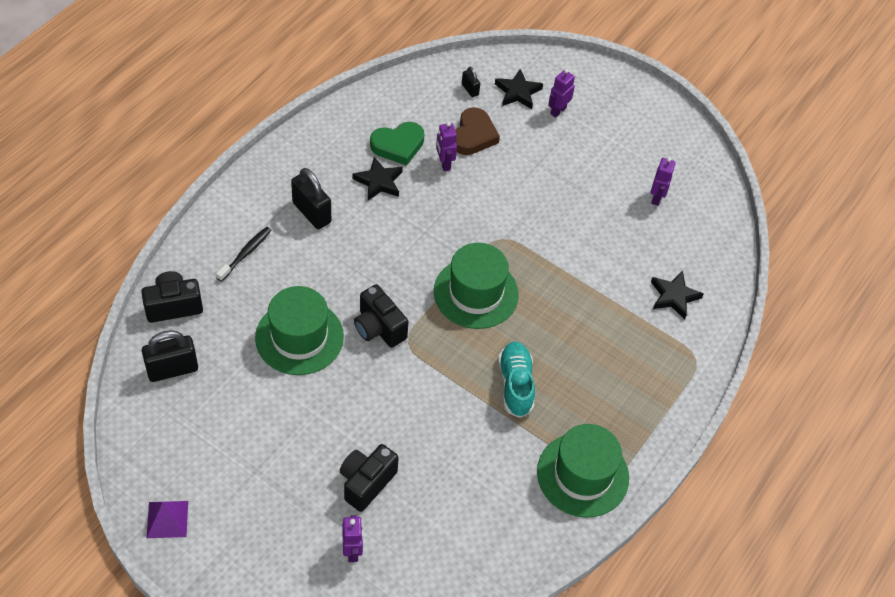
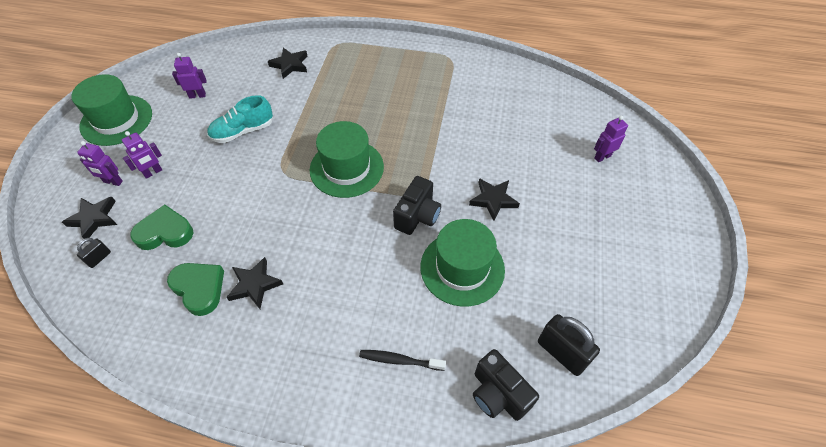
camera: 110 degrees left, 0 degrees up
purple pyramid [147,501,188,538] -> none
black padlock [291,168,331,229] -> none
black camera [340,444,399,512] -> none
purple robot [436,122,457,171] -> purple robot moved to [122,131,162,179]
brown heart [455,107,500,155] -> green heart [130,205,193,250]
turquoise shoe [498,342,535,418] -> turquoise shoe moved to [207,95,273,143]
green hat [537,424,629,518] -> green hat moved to [71,74,152,146]
none -> black star [469,178,520,221]

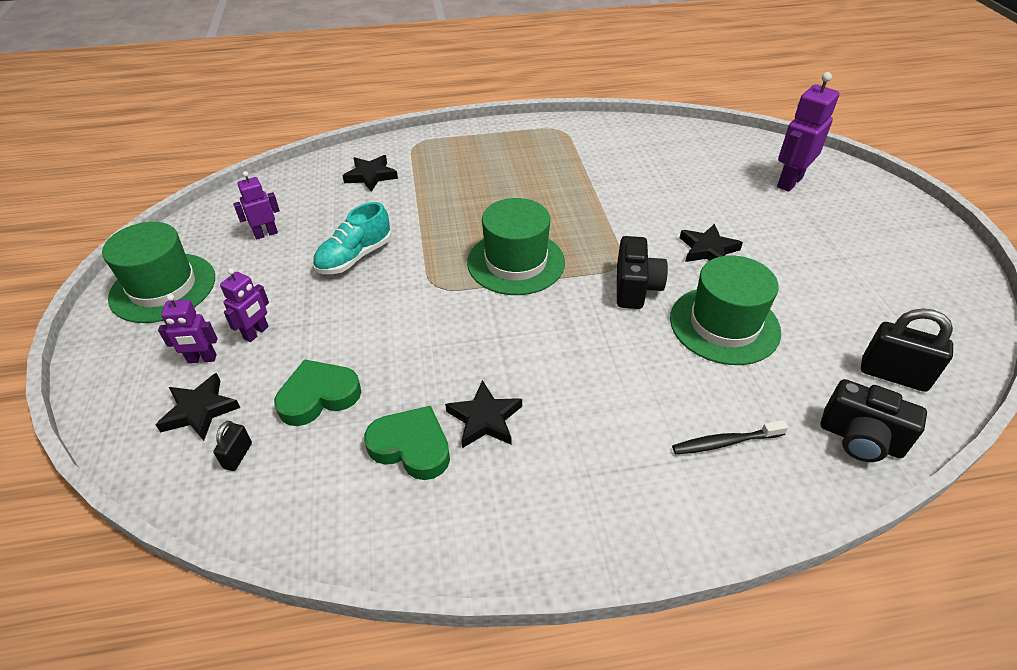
camera: 20 degrees left, 10 degrees down
purple robot [594,116,628,162] -> purple robot [777,72,840,192], size x1.69

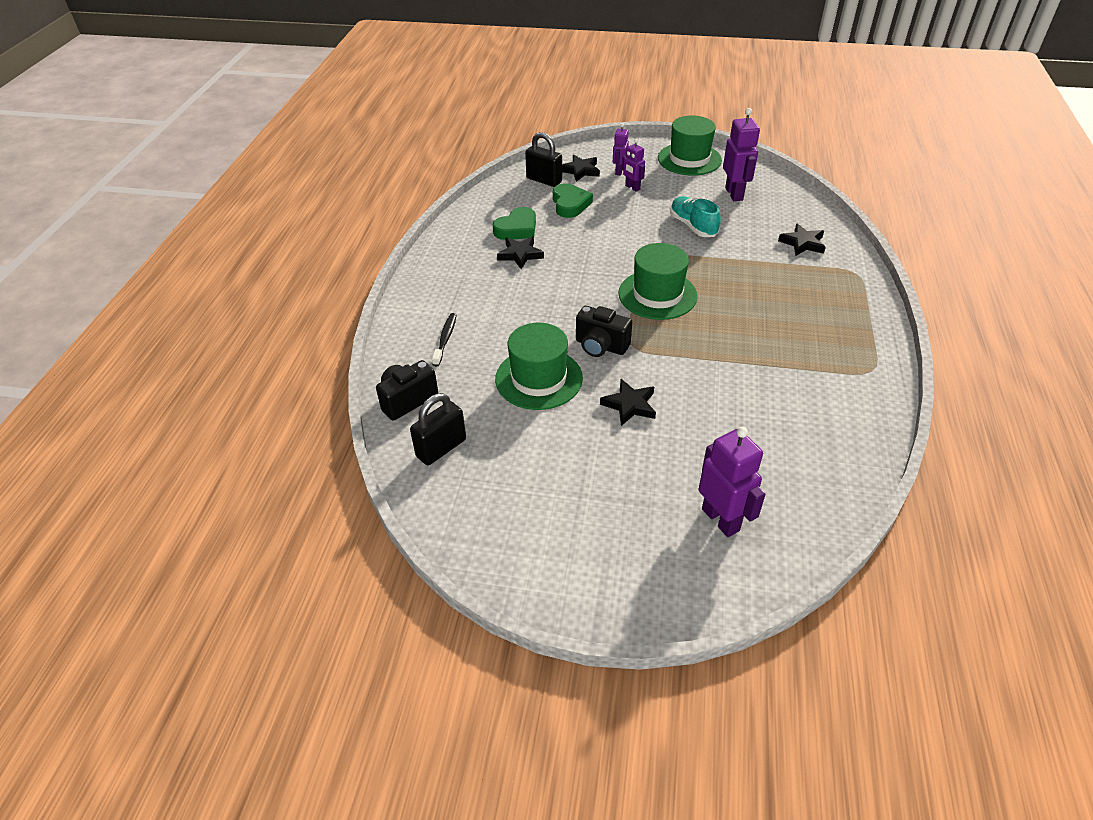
camera: 110 degrees right, 0 degrees up
black padlock [213,421,252,471] -> black padlock [525,132,562,187], size x1.94
purple robot [233,171,280,239] -> purple robot [723,108,760,201], size x1.69

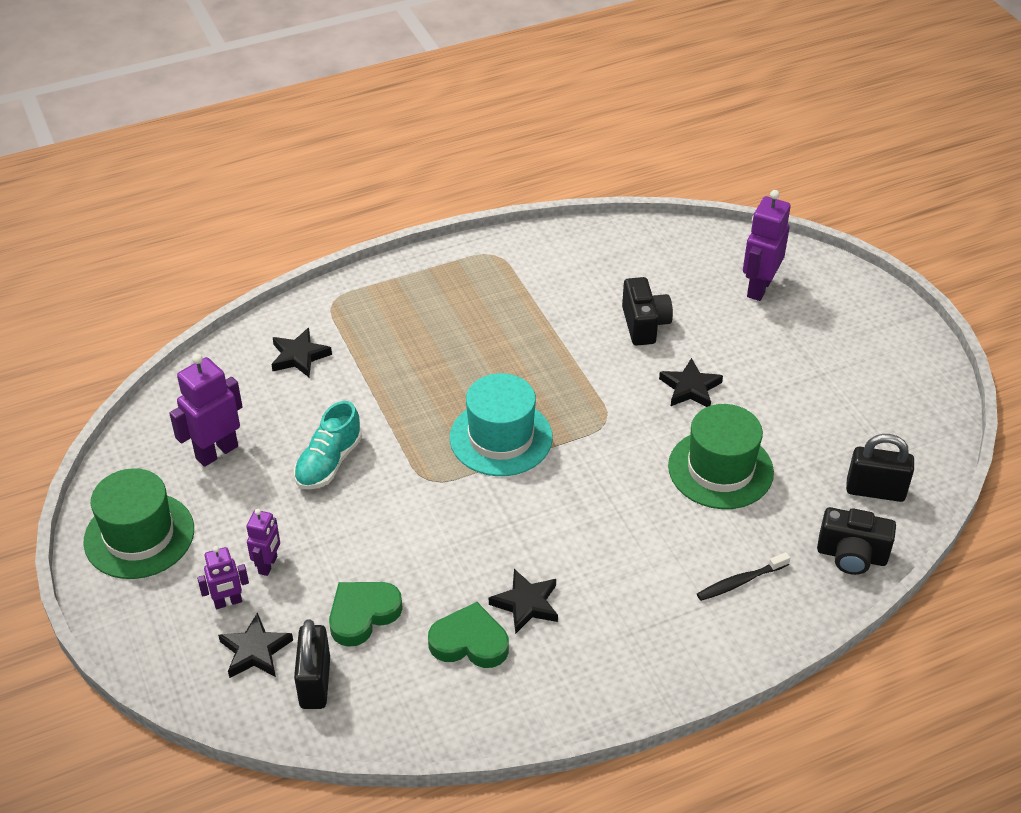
camera: 125 degrees left, 0 degrees up
black camera [576,306,632,357] -> black camera moved to [622,277,673,346]
green hat [618,243,698,320] -> turquoise hat [450,373,553,476]

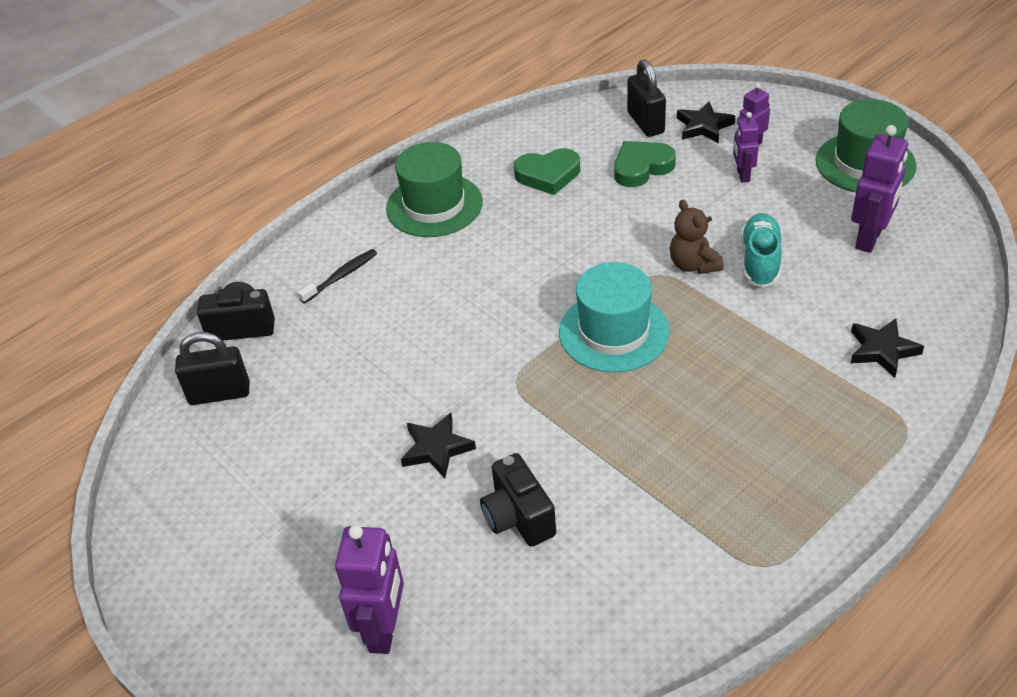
camera: 165 degrees right, 0 degrees up
green heart [329,582,403,647] -> green heart turned 150 degrees counterclockwise [614,141,676,187]
black star [489,569,558,634] -> none
green hat [668,404,774,509] -> green hat moved to [386,142,483,237]
none -> brown teddy bear [670,200,724,274]

